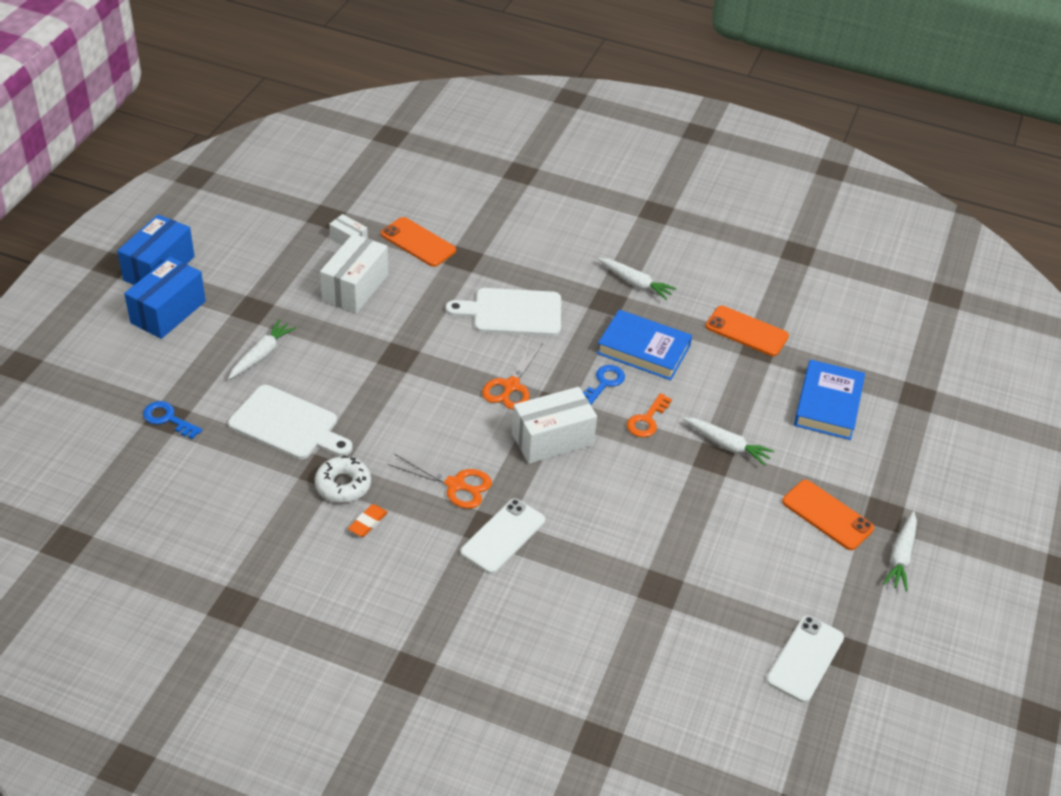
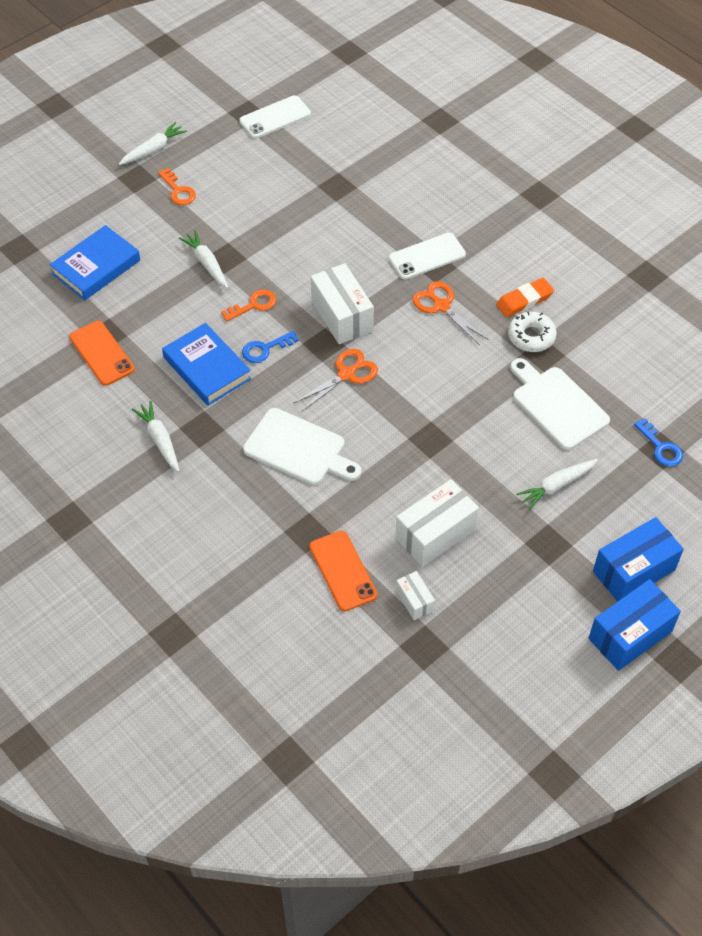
camera: 150 degrees left, 10 degrees up
orange eraser [348,504,388,537] -> orange eraser [496,278,554,317], size x1.52
white box [512,387,597,464] -> white box turned 60 degrees clockwise [311,263,374,344]
orange phone [782,480,874,550] -> orange key [158,168,196,205]

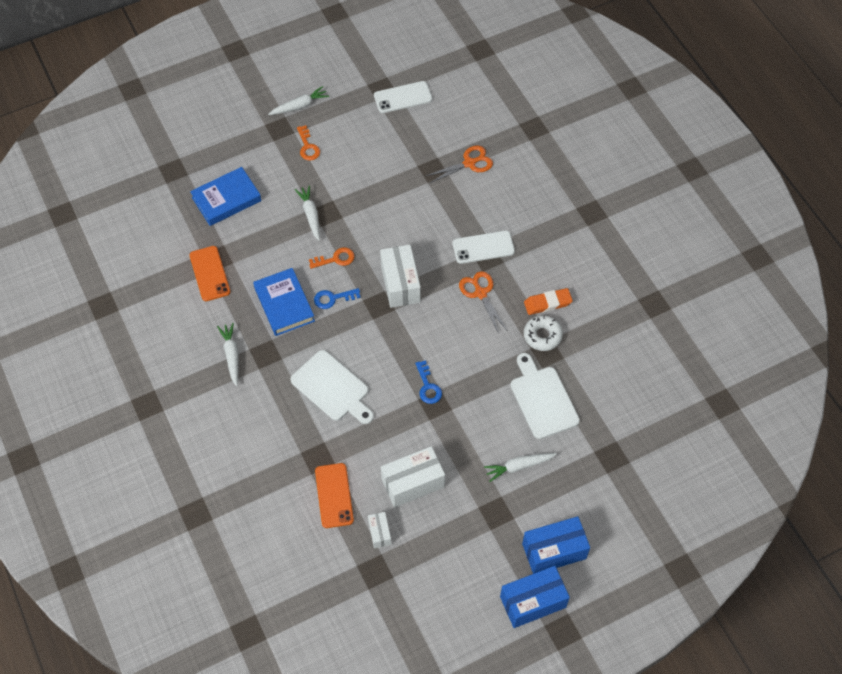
camera: 15 degrees right, 5 degrees up
orange scissors [293,349,378,412] -> orange scissors moved to [426,145,493,183]
blue key [634,418,683,467] -> blue key moved to [415,360,442,404]

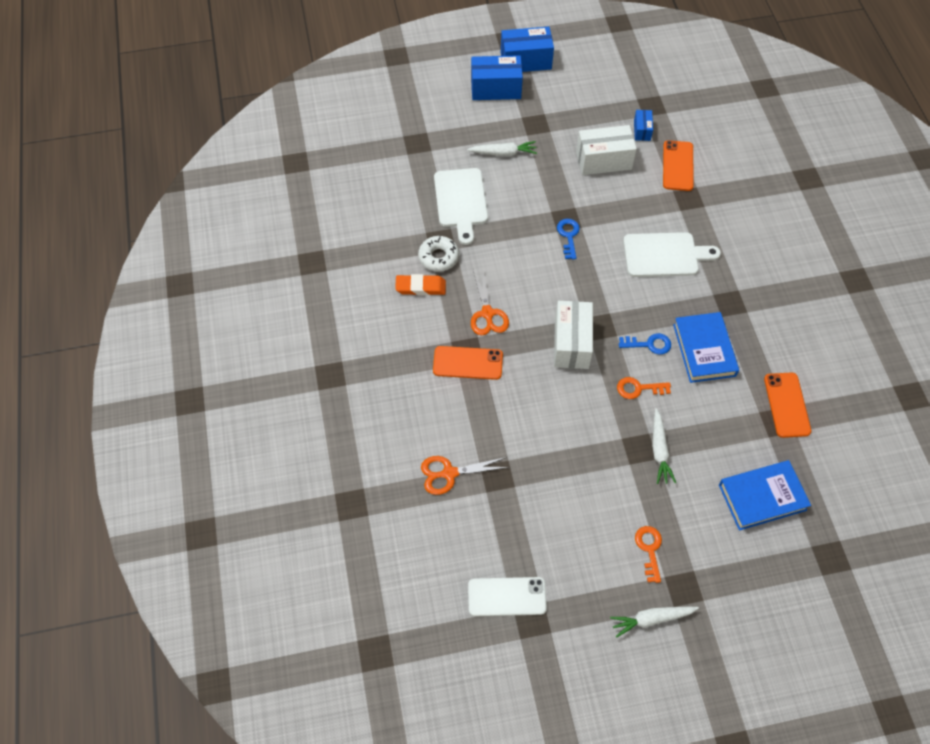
camera: 165 degrees left, 0 degrees up
white carrot [217,323,239,386] -> none
white cutting board [291,350,374,424] -> white cutting board turned 120 degrees clockwise [623,232,721,277]
white box [368,512,391,548] -> blue box [634,110,653,141]
white phone [452,231,515,264] -> orange phone [433,346,503,380]

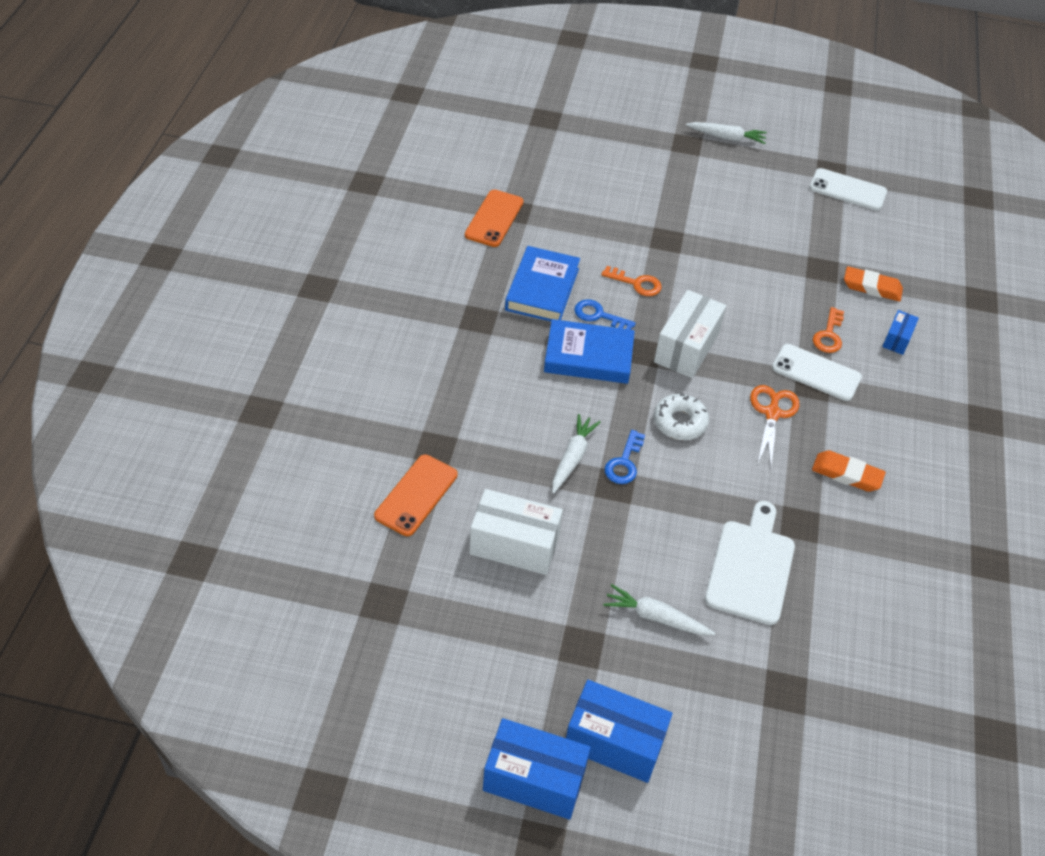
camera: 160 degrees left, 10 degrees down
white donut [418,236,459,272] -> white donut moved to [654,393,709,440]
orange scissors [421,456,509,495] -> orange eraser [844,266,903,302]
orange phone [433,346,503,380] -> white phone [772,344,862,401]
white cutting board [623,232,721,277] -> none
blue box [634,110,653,141] -> blue box moved to [882,310,919,355]
orange key [635,526,662,583] -> orange key moved to [813,307,844,353]
white carrot [652,408,676,484] -> white carrot moved to [552,414,600,494]
blue book [719,460,811,531] -> blue book moved to [544,319,635,384]

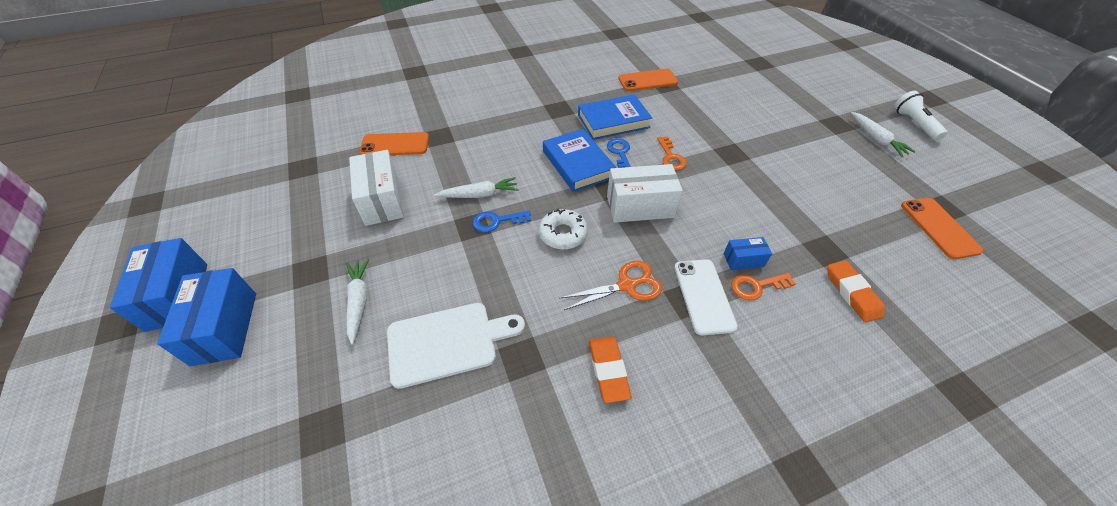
camera: 60 degrees right, 0 degrees up
white phone [810,168,887,210] -> orange phone [901,198,983,259]
blue box [882,310,919,355] -> blue box moved to [723,237,772,270]
none -> white flashlight [894,91,948,141]

